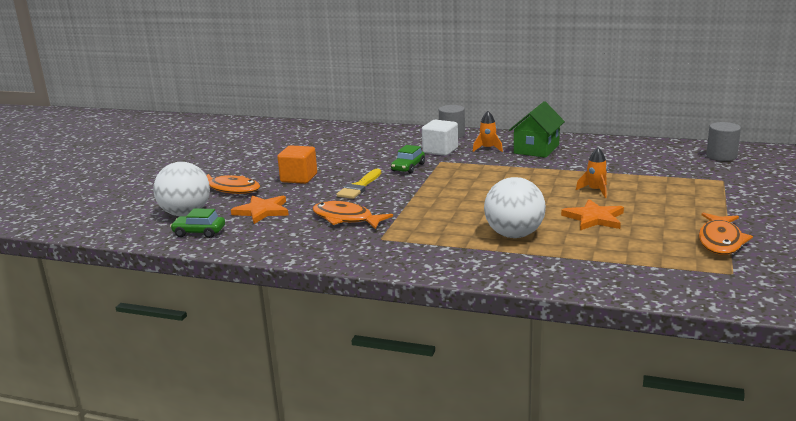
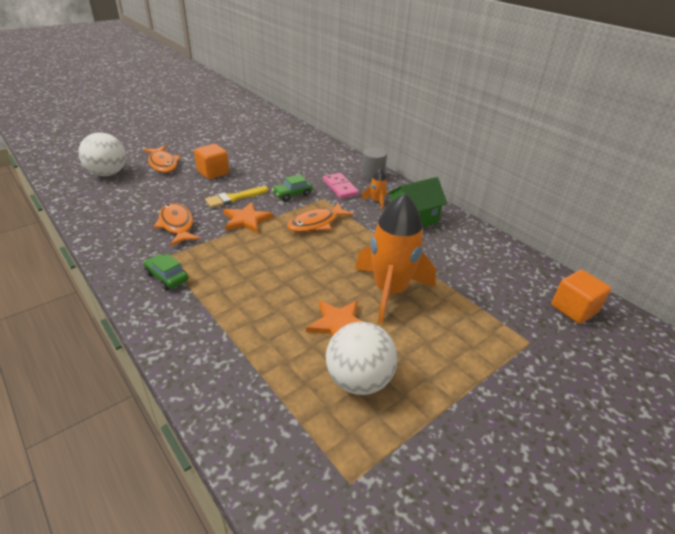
camera: 30 degrees right, 15 degrees up
green car [170,208,225,238] -> green car moved to [144,254,188,290]
orange star [231,195,289,224] -> orange star moved to [223,202,273,234]
white cube [422,120,458,156] -> pink domino [323,173,359,199]
white ball [484,177,546,238] -> white ball moved to [326,322,398,395]
orange rocket [576,148,608,198] -> orange rocket [355,193,436,324], size x2.34
orange fish [699,213,753,255] -> orange fish moved to [287,203,354,232]
grey cylinder [706,122,741,161] -> orange cube [551,270,611,324]

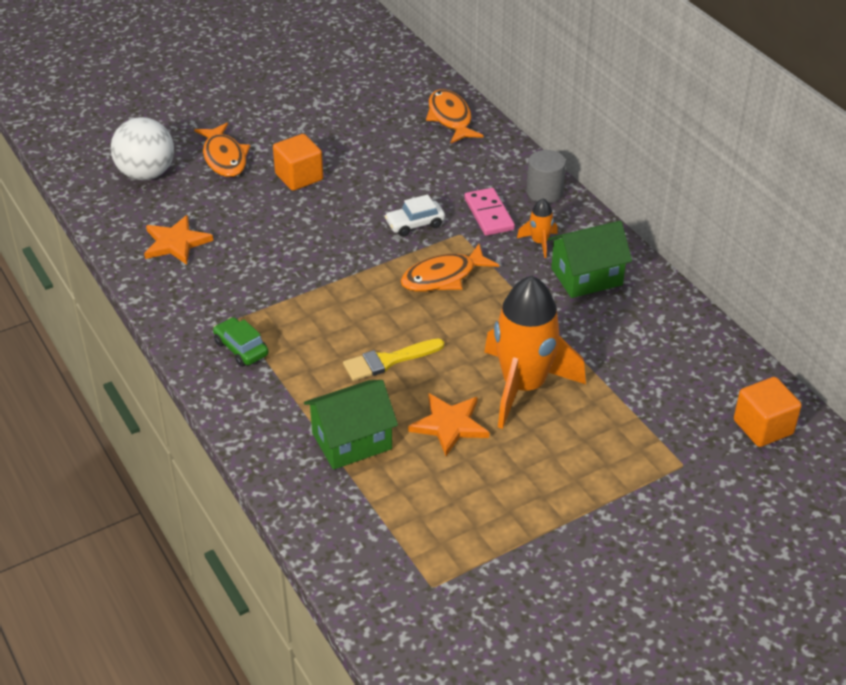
camera: 10 degrees right, 5 degrees up
orange fish [154,203,201,246] -> orange fish moved to [426,89,484,143]
yellow brush [205,186,268,208] -> yellow brush moved to [343,338,444,381]
orange star [223,202,273,234] -> orange star moved to [144,215,213,265]
green car [272,174,313,201] -> white car [385,194,445,236]
white ball [326,322,398,395] -> none
none -> green house [304,380,398,470]

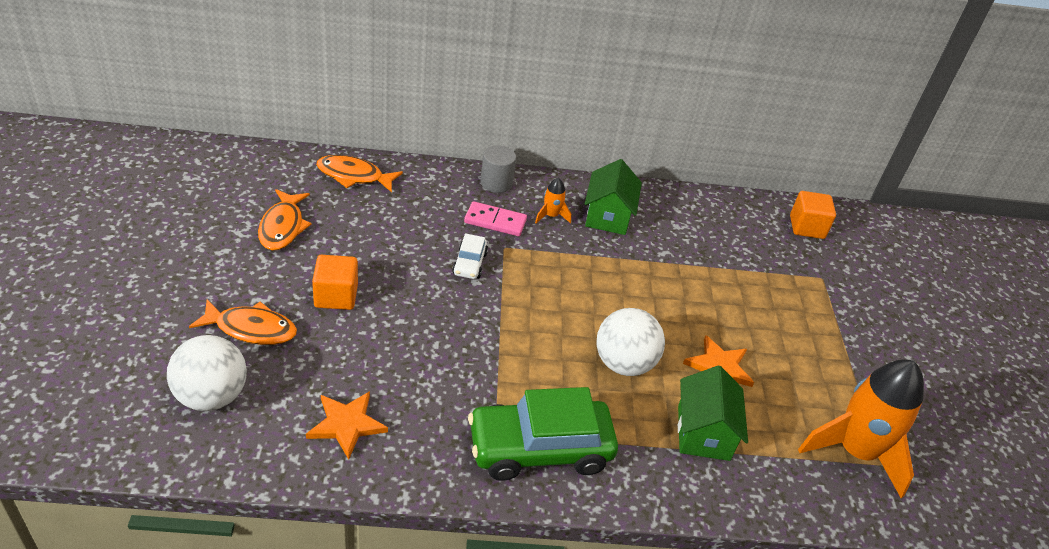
camera: 65 degrees left, 0 degrees up
green car [213,317,269,367] -> green car [468,387,618,481], size x2.18
yellow brush [343,338,444,381] -> white ball [596,308,665,376]
orange fish [400,244,499,292] -> orange fish moved to [258,189,311,251]
orange rocket [484,276,586,429] -> orange rocket moved to [798,359,924,498]

